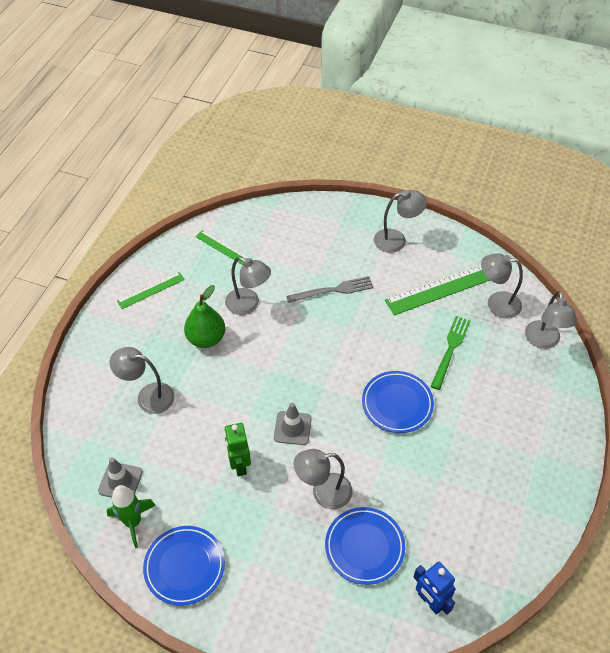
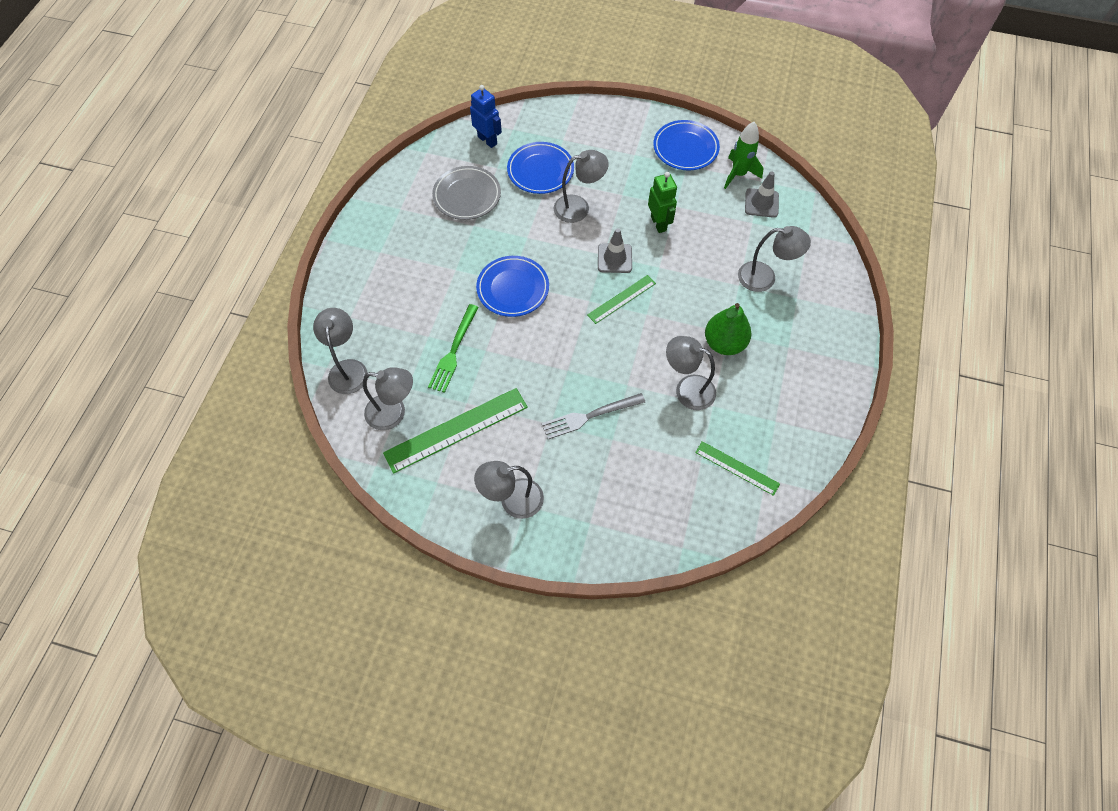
camera: 175 degrees right, 10 degrees up
green ruler [117,272,185,309] -> green ruler moved to [587,275,656,324]
none -> grey plate [432,166,501,220]

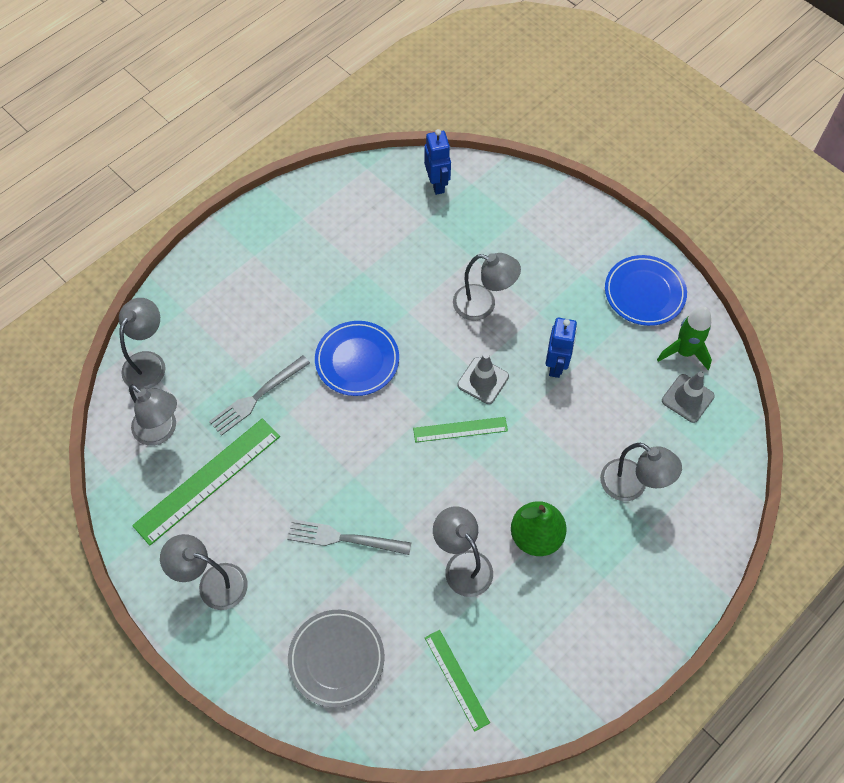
camera: 30 degrees right, 0 degrees up
green ruler [383,388,528,474] -> green ruler turned 45 degrees counterclockwise [132,418,280,545]
green fork [428,304,479,393] -> grey fork [209,355,310,436]
grey plate [432,166,501,220] -> grey plate moved to [288,610,385,708]
blue plate [507,142,574,194] -> none
green robot [648,172,677,233] -> blue robot [546,318,577,378]

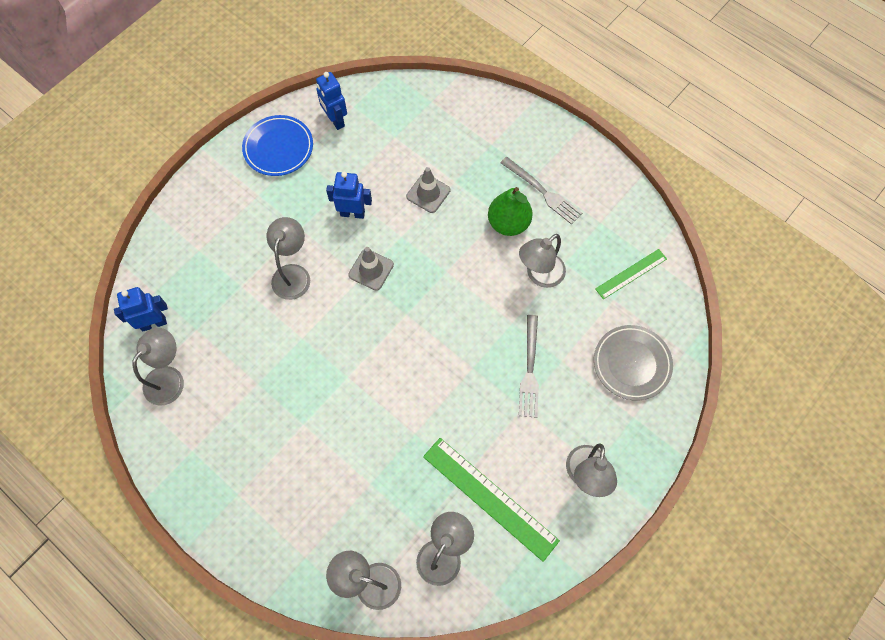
camera: 95 degrees left, 5 degrees up
grey fork [209,355,310,436] -> grey fork moved to [501,157,582,224]
blue plate [315,321,399,396] -> none
green ruler [413,417,508,443] -> none
grey lamp [600,443,682,501] -> grey lamp moved to [132,328,184,406]
green rocket [657,307,712,370] -> blue robot [316,72,347,130]
grey traffic cone [662,372,715,423] -> grey traffic cone moved to [406,167,450,213]

